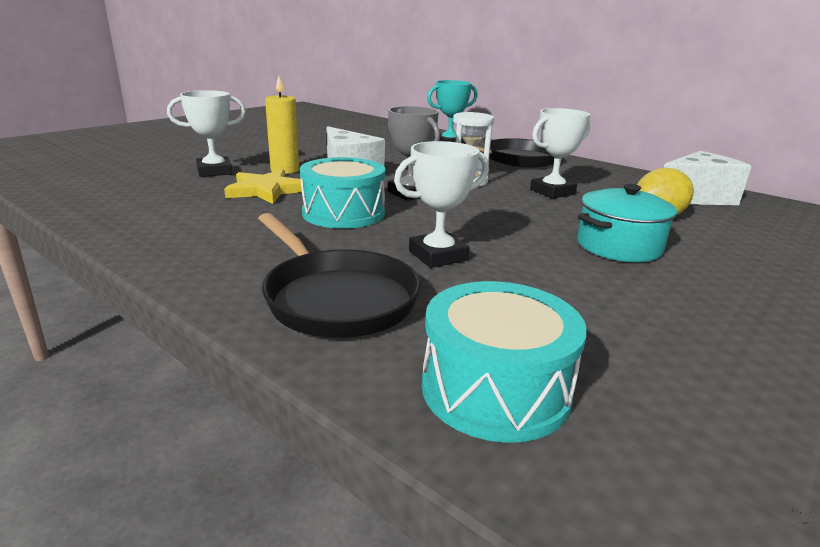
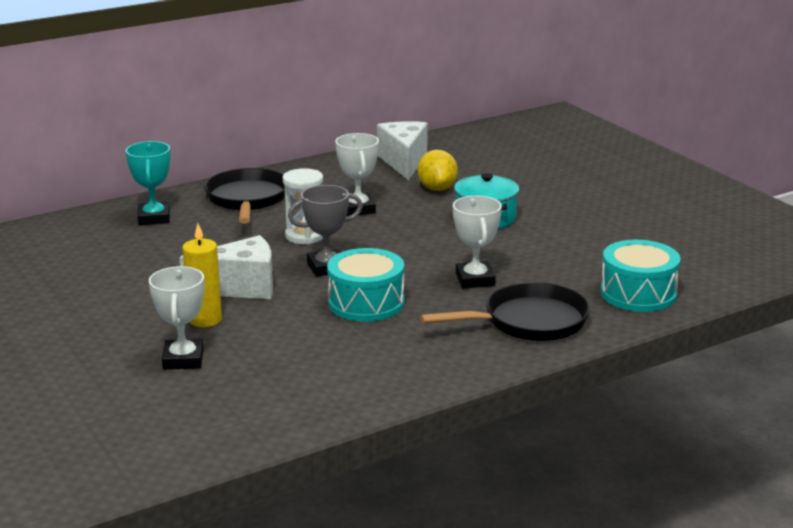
camera: 70 degrees left, 0 degrees up
yellow star [224,169,302,204] -> none

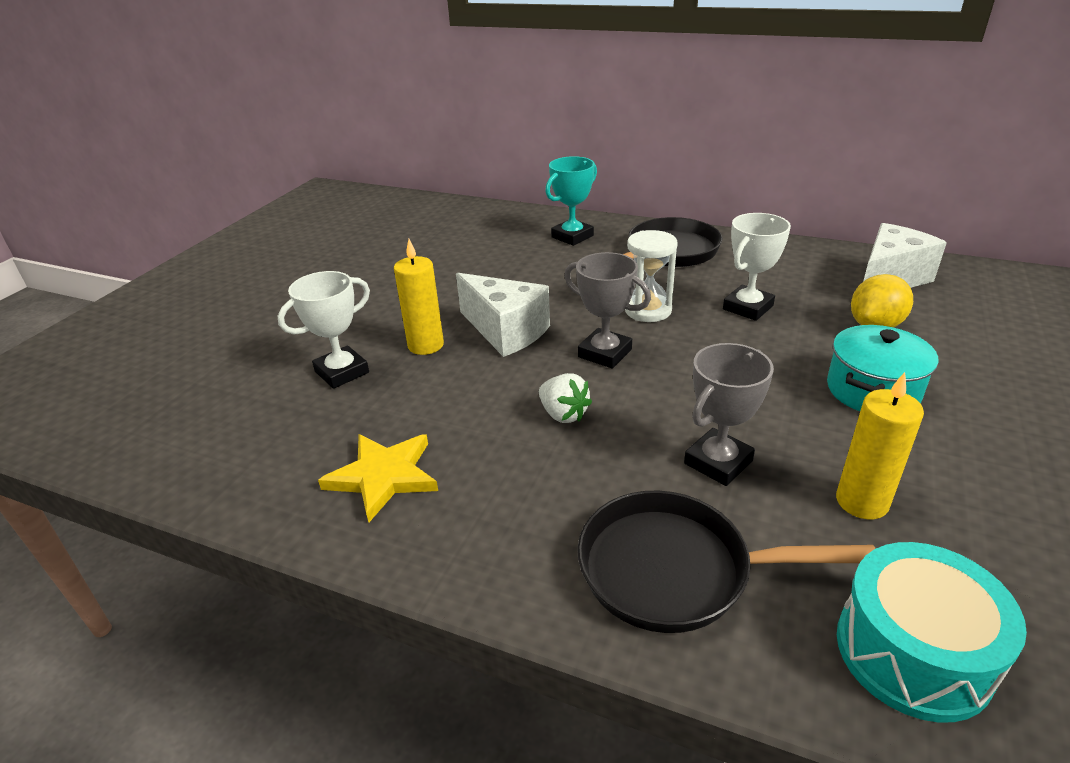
camera: 55 degrees right, 10 degrees up
turquoise drum [327,248,404,322] -> white strawberry [539,373,592,423]
black pan [420,282,590,341] -> black pan turned 150 degrees clockwise [577,491,876,633]
white trophy [453,196,502,288] -> grey trophy [684,343,774,486]
none -> yellow star [318,434,438,522]
none -> yellow candle [836,372,924,519]

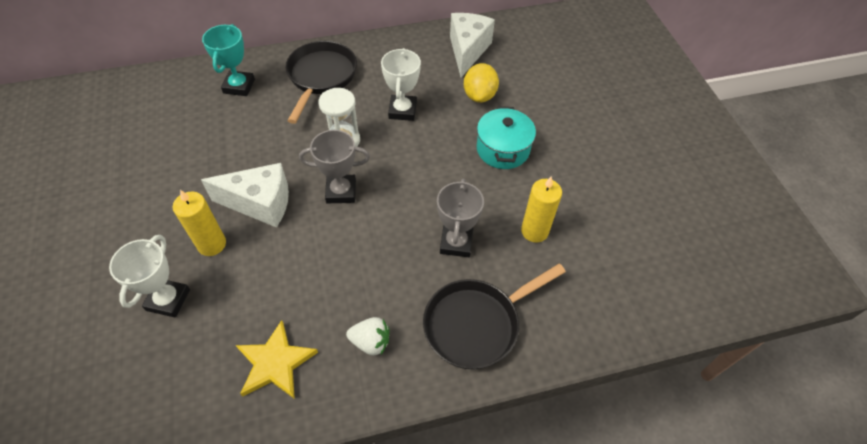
camera: 40 degrees left, 20 degrees up
white strawberry [539,373,592,423] -> white strawberry moved to [346,317,389,356]
turquoise drum [837,542,1027,722] -> none

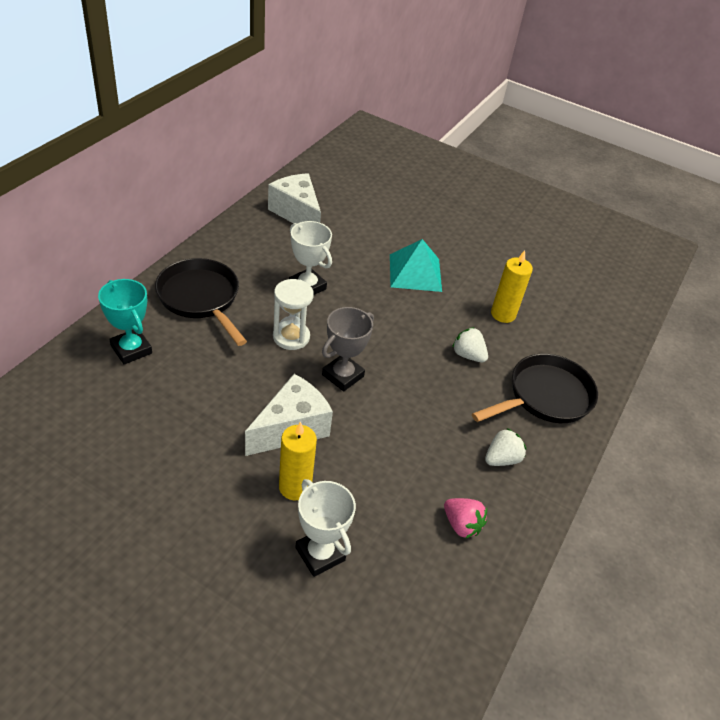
camera: 50 degrees left, 10 degrees down
yellow star [236,320,318,399] -> pink strawberry [444,498,487,539]
black pan [423,263,566,369] -> black pan turned 135 degrees counterclockwise [472,353,598,423]
grey trophy [437,179,484,257] -> white strawberry [452,327,488,362]
yellow lemon [464,63,499,103] -> none
turquoise pot [477,106,536,169] -> turquoise pyramid [390,239,442,292]

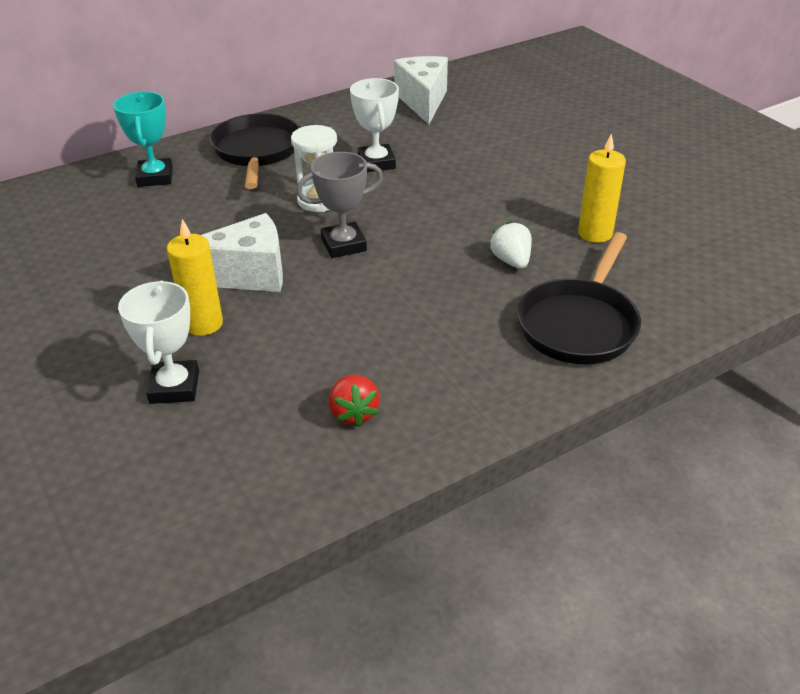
camera: 35 degrees right, 5 degrees down
turquoise pyramid [390,239,442,292] -> none
pink strawberry [444,498,487,539] -> red strawberry [328,374,380,427]
black pan [472,353,598,423] -> black pan turned 120 degrees clockwise [517,232,641,364]
white strawberry [485,428,526,466] -> none

